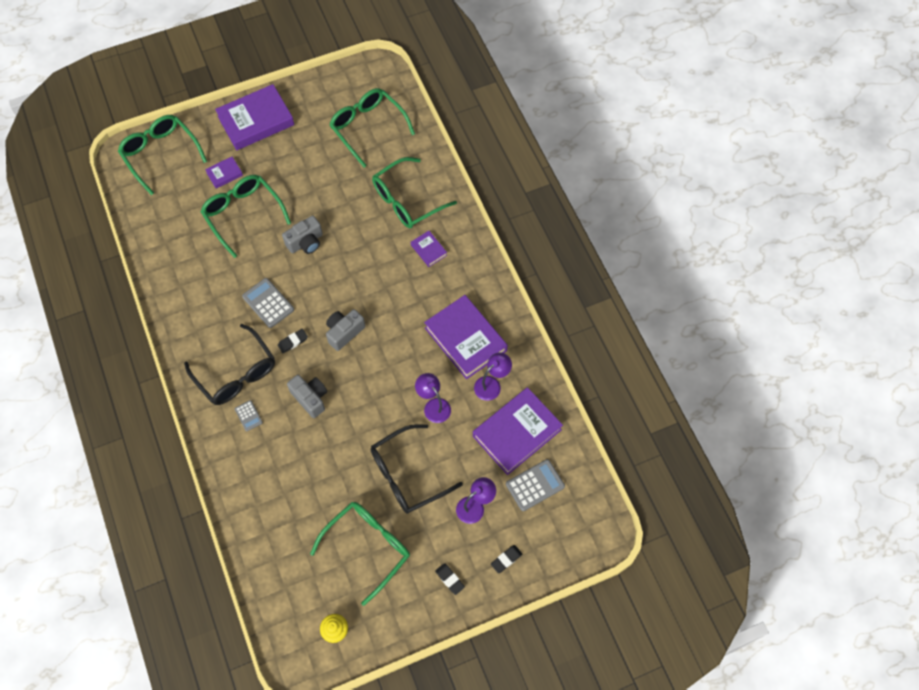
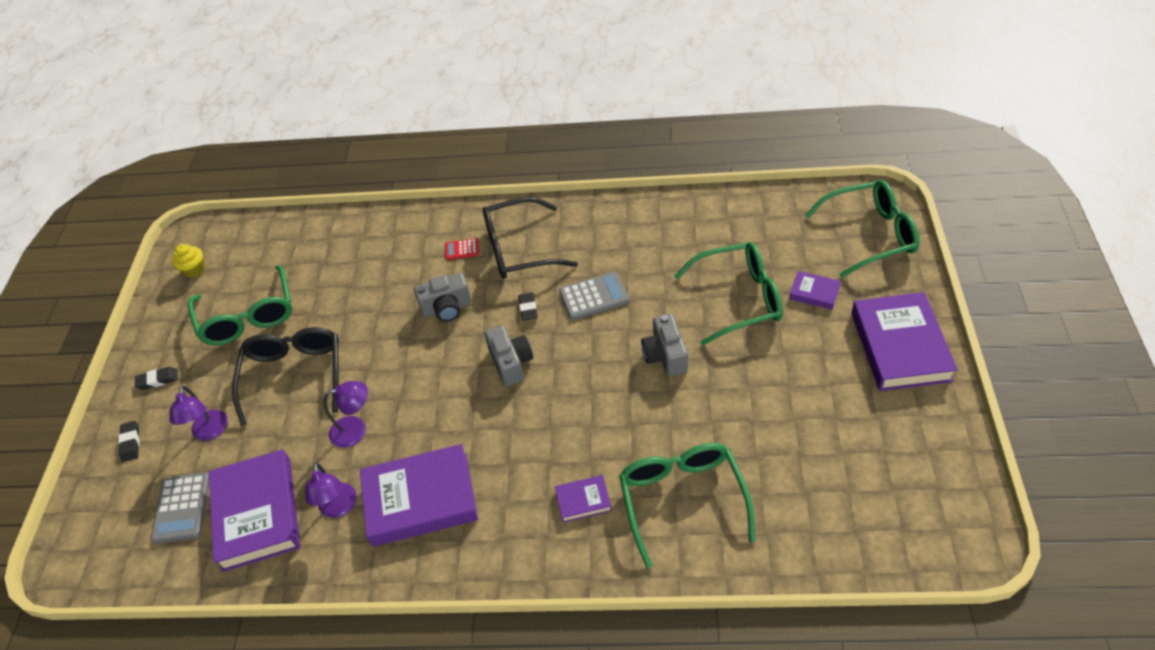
camera: 120 degrees right, 15 degrees down
purple book [205,157,243,189] -> purple book turned 60 degrees counterclockwise [789,271,841,310]
grey calculator [235,400,263,431] -> red calculator [445,238,479,260]
green glasses [329,88,415,168] -> none

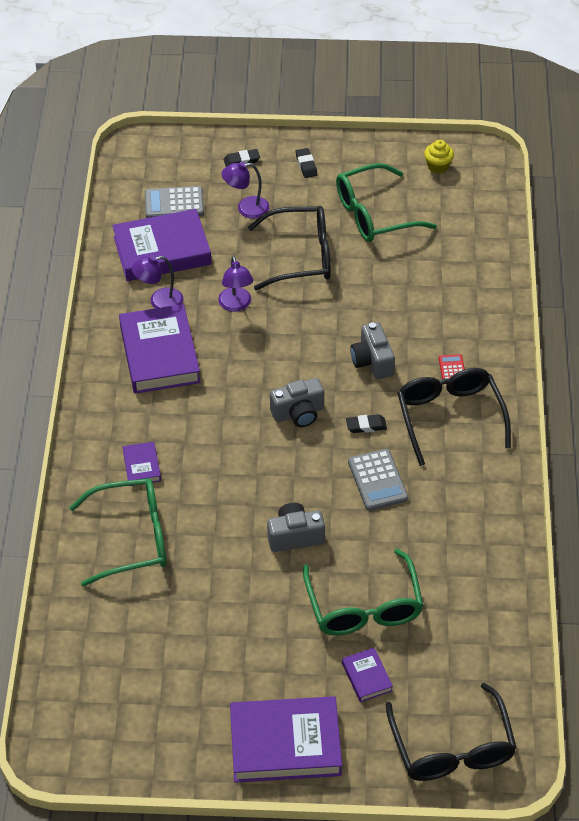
camera: 85 degrees right, 0 degrees up
purple book [789,271,841,310] -> purple book turned 45 degrees counterclockwise [342,648,393,702]
green glasses [805,180,920,278] -> black glasses [386,683,517,781]

